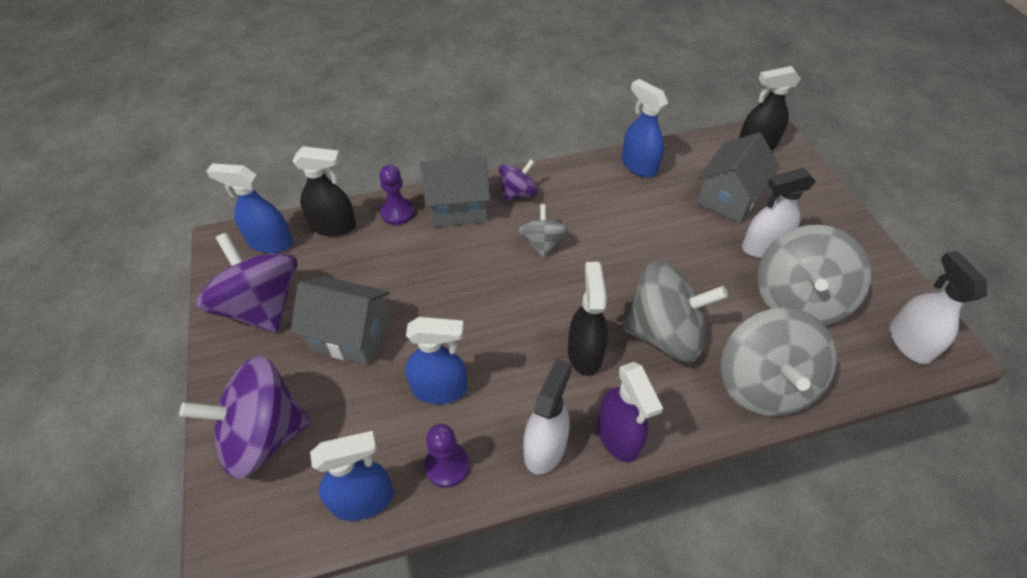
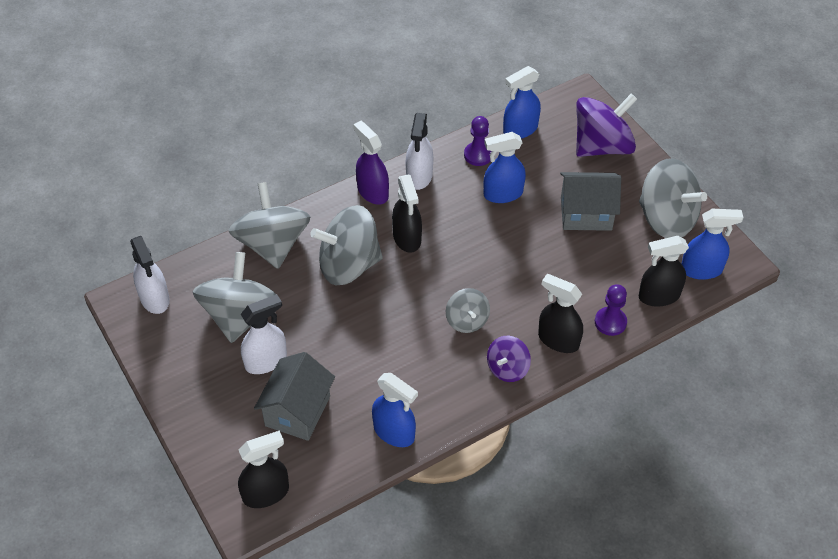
camera: 165 degrees right, 0 degrees up
purple spinning top [196,232,298,333] -> grey spinning top [639,158,707,238]
grey house [420,156,490,227] -> black spray bottle [538,274,583,353]

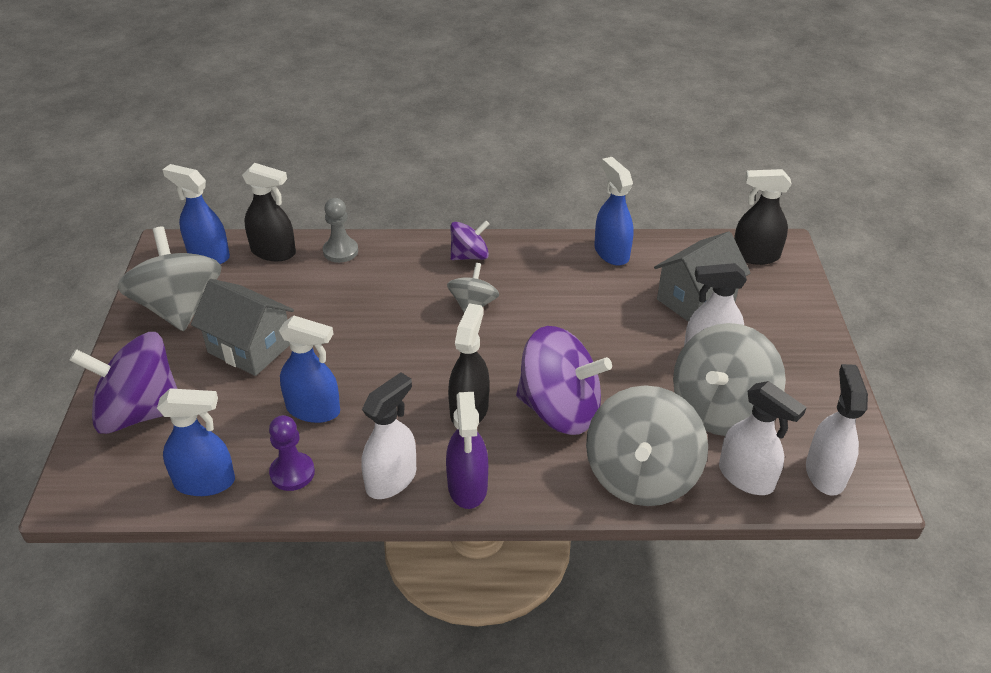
camera: 150 degrees left, 10 degrees down
grey spinning top [310,205,383,285] -> purple spinning top [516,326,612,435]
black spray bottle [538,274,583,353] -> none
purple pawn [595,284,627,336] -> grey pawn [323,198,358,263]
none -> white spray bottle [719,381,807,495]

